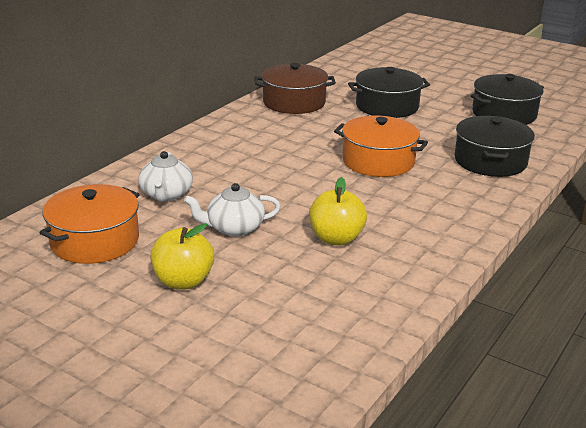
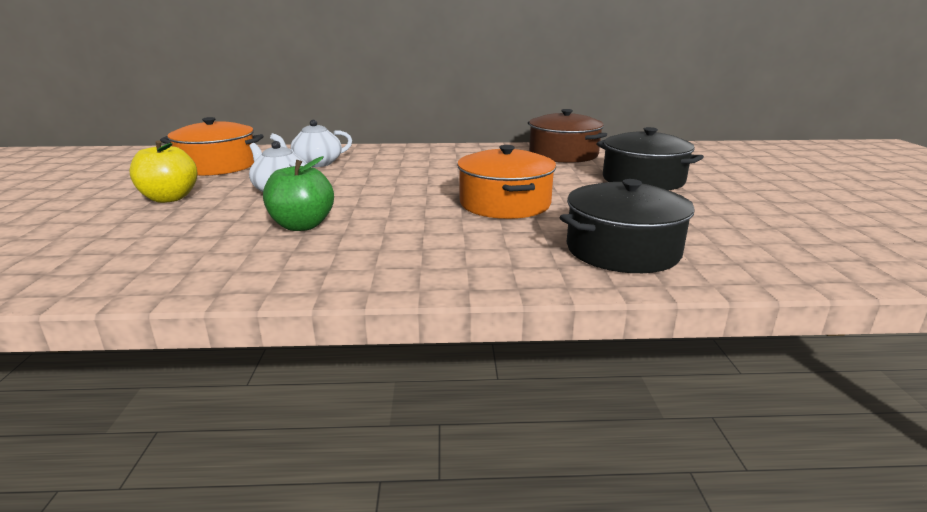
camera: 55 degrees right, 5 degrees down
yellow apple [309,177,367,245] -> green apple [263,156,334,231]
black pot [471,74,544,125] -> none

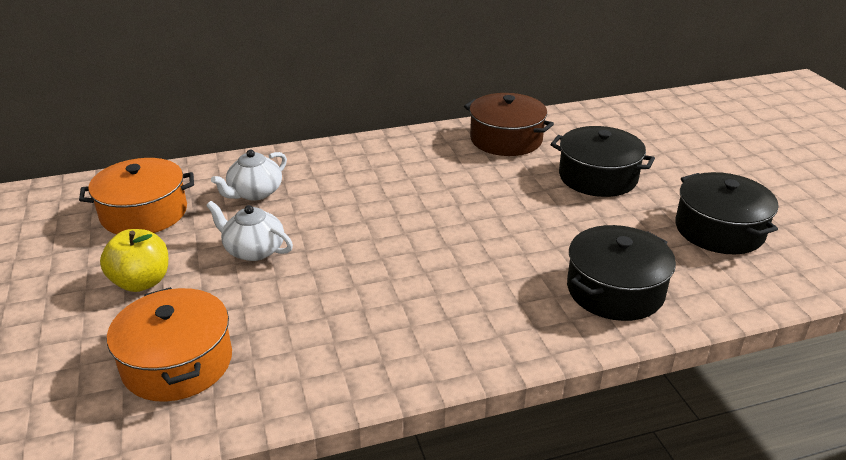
camera: 15 degrees left, 10 degrees up
green apple [263,156,334,231] -> none
orange pot [457,145,556,219] -> orange pot moved to [107,287,232,402]
none -> black pot [675,172,778,254]

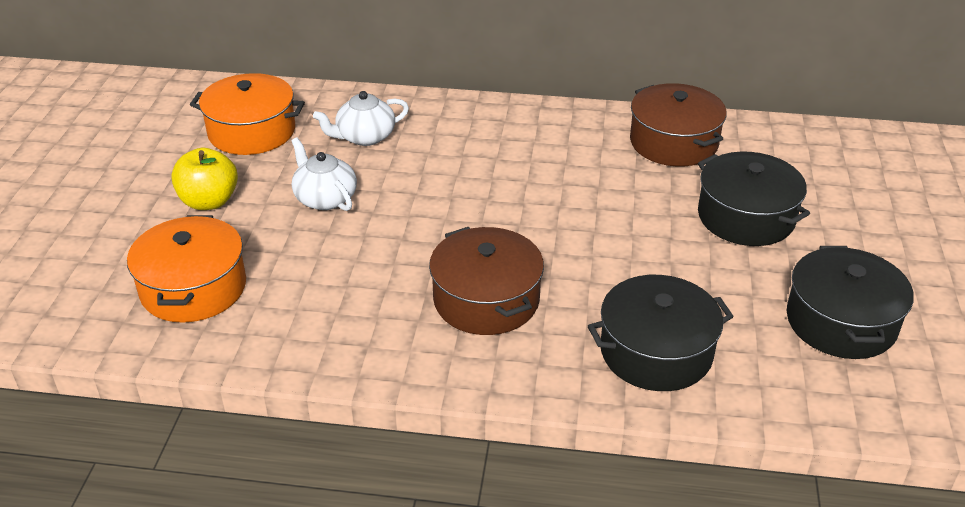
camera: 25 degrees right, 5 degrees up
none -> brown pot [429,227,544,335]

